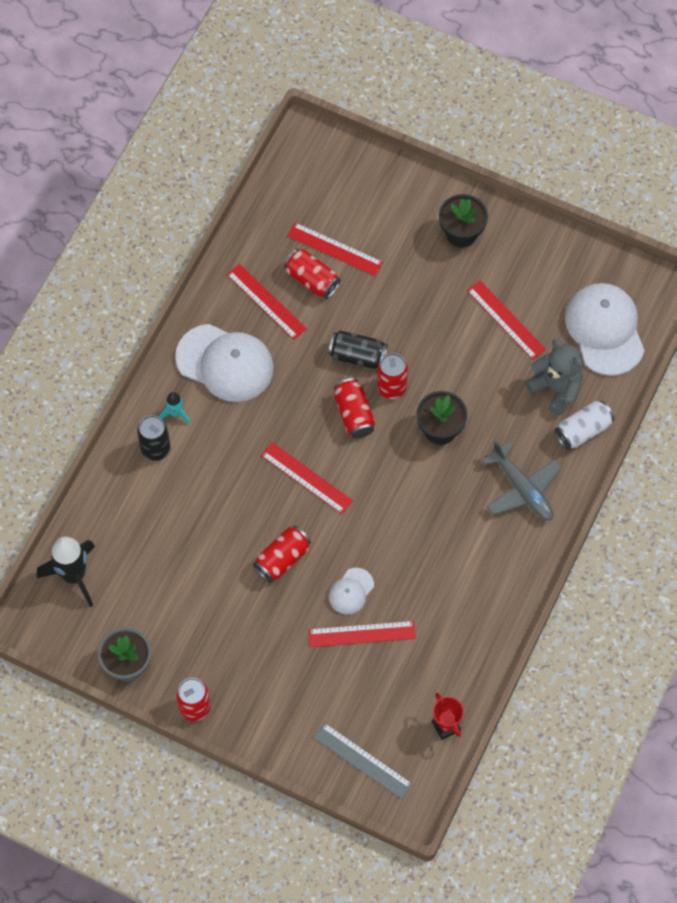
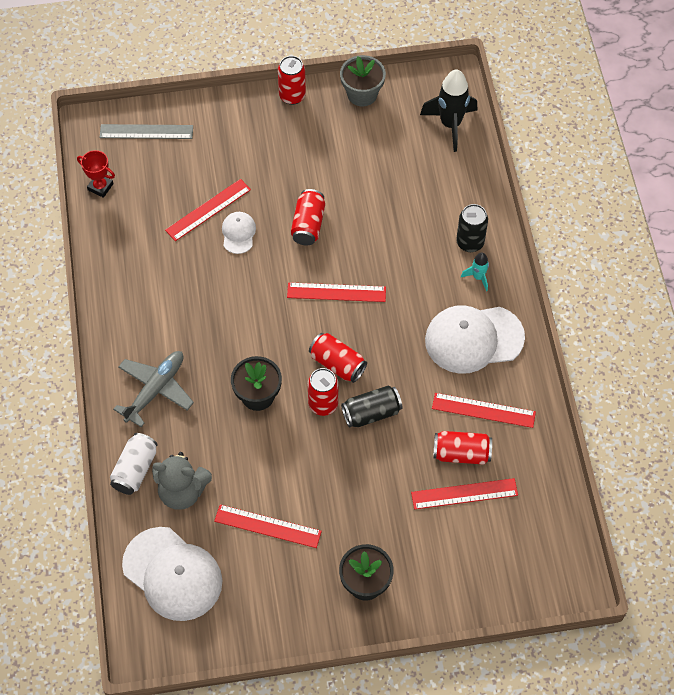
camera: 145 degrees right, 5 degrees down
grey plane [482,441,562,520] -> grey plane turned 105 degrees clockwise [113,351,194,427]

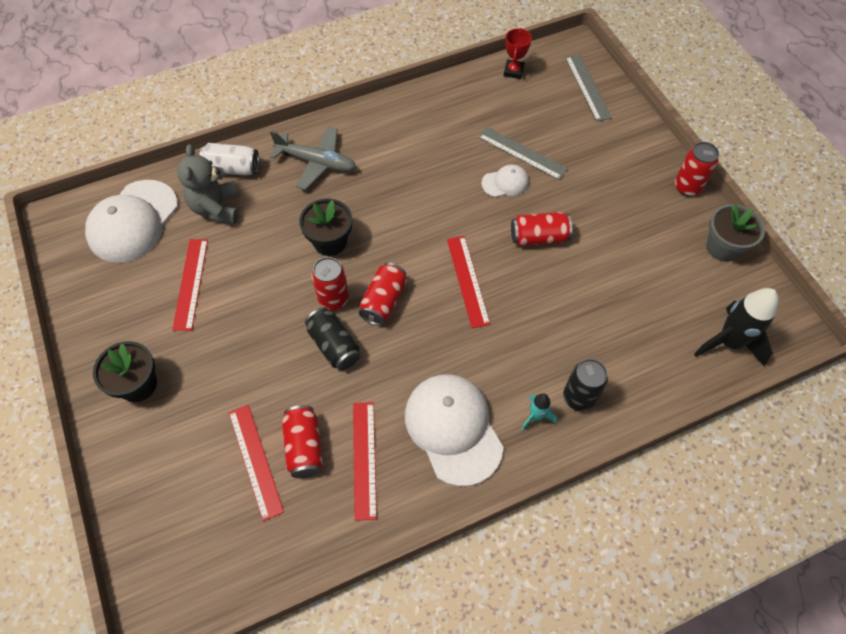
camera: 75 degrees right, 0 degrees up
red ruler [165,179,251,241] -> grey ruler [478,127,568,180]

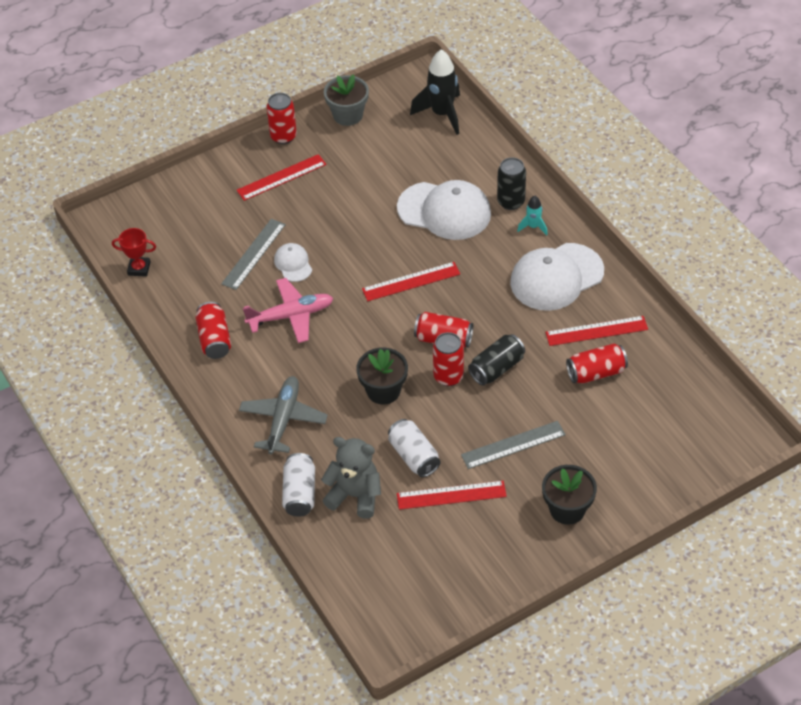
camera: 95 degrees left, 10 degrees down
white cap [85,180,178,263] -> white cap moved to [397,180,491,240]
grey teddy bear [177,144,239,224] -> grey teddy bear turned 150 degrees counterclockwise [321,437,381,519]
red ruler [229,405,284,521] -> red ruler moved to [236,154,326,201]
red can [511,212,572,246] -> red can moved to [195,302,231,359]
grey ruler [565,54,612,122] -> grey ruler moved to [461,421,566,469]
none -> pink plane [243,278,333,343]
none -> white can [388,419,441,477]

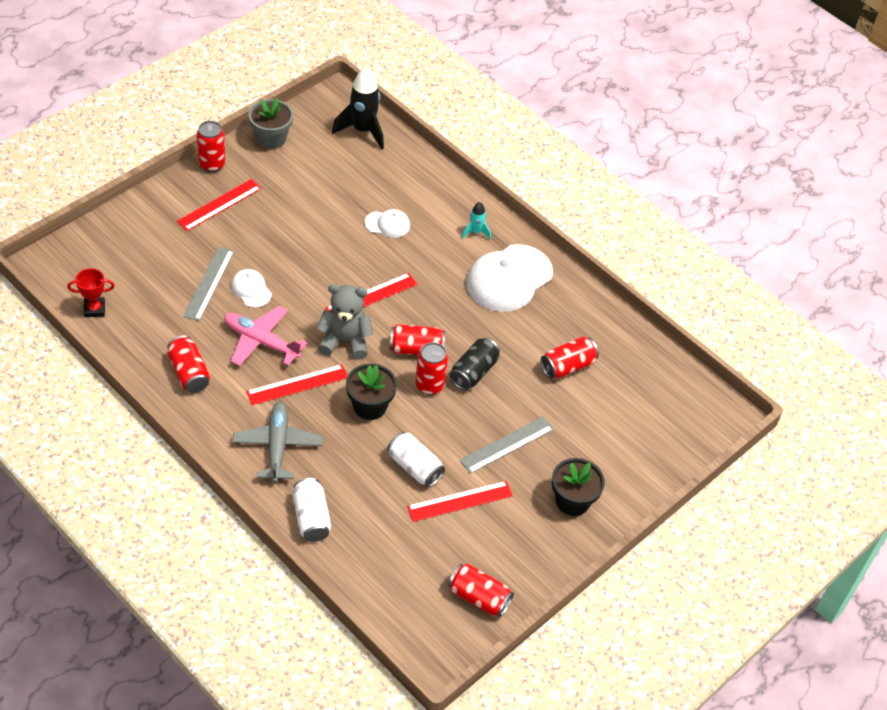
camera: 20 degrees left, 0 degrees up
pink plane [243,278,333,343] -> pink plane turned 120 degrees counterclockwise [224,306,307,366]
grey teddy bear [321,437,381,519] -> grey teddy bear moved to [316,284,373,360]
white cap [397,180,491,240] -> white cap [365,209,410,238], size x0.49
black can [497,157,526,210] -> none
red ruler [545,316,648,346] -> red ruler moved to [246,364,347,405]
none -> red can [448,564,514,617]

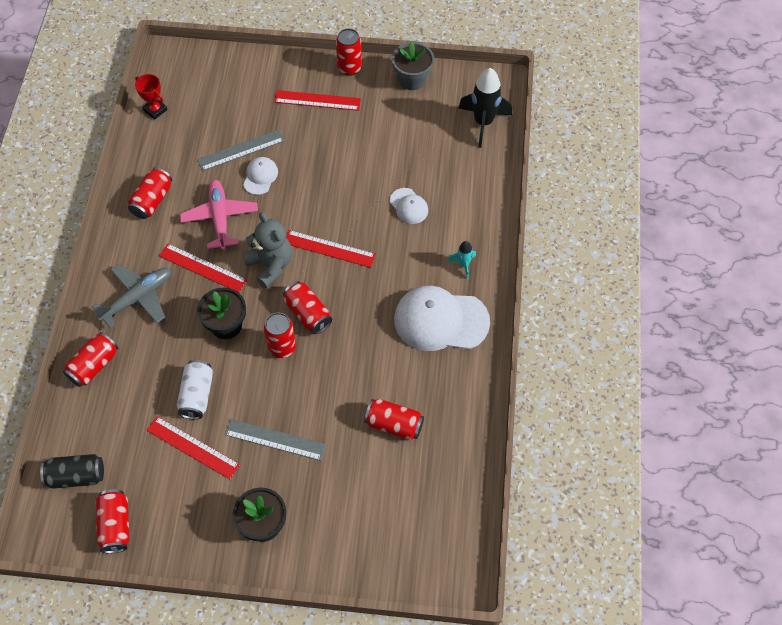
camera: 55 degrees right, 10 degrees up
white can [292,478,331,542] -> red can [63,332,118,387]
black can [449,338,500,390] -> black can moved to [40,454,104,489]

